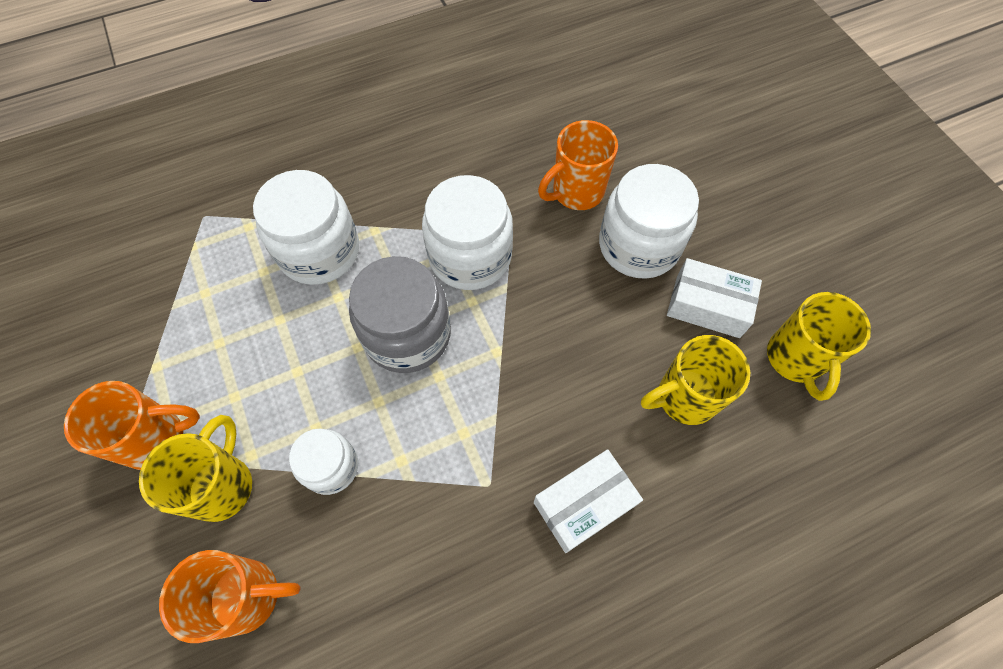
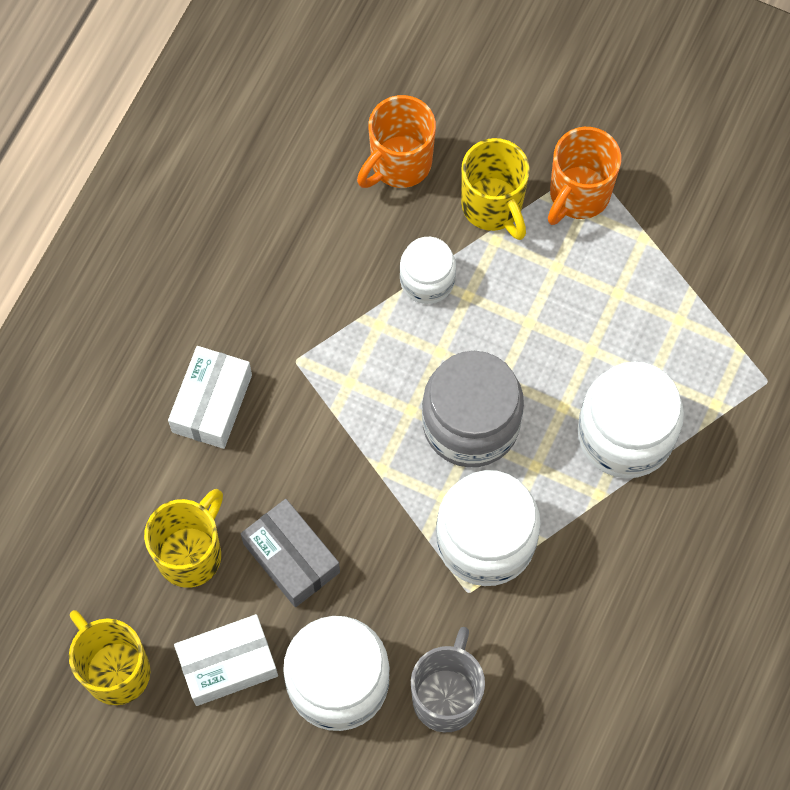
camera: 140 degrees right, 5 degrees up
orange mug [538,120,618,210] -> grey mug [411,627,485,732]
none -> grey box [241,499,340,607]

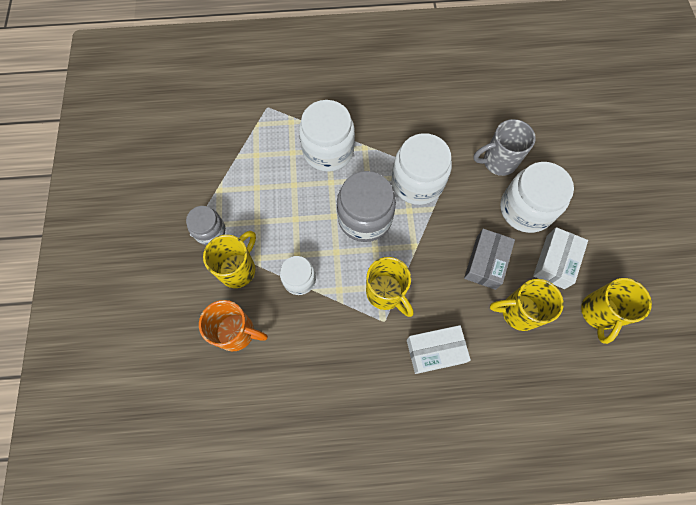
camera: 120 degrees left, 0 degrees up
white box [174,614,278,706] -> white box turned 75 degrees clockwise [533,227,588,289]
orange mug [548,127,621,225] -> grey jar [186,206,225,245]
none -> yellow mug [366,257,414,317]

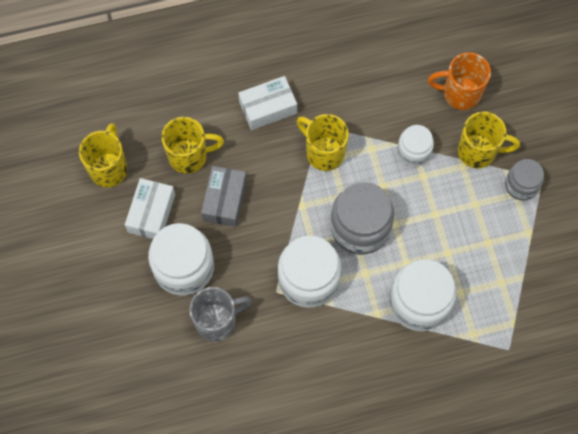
camera: 170 degrees right, 0 degrees up
yellow mug [203,231,256,288] -> yellow mug turned 105 degrees counterclockwise [458,112,520,168]

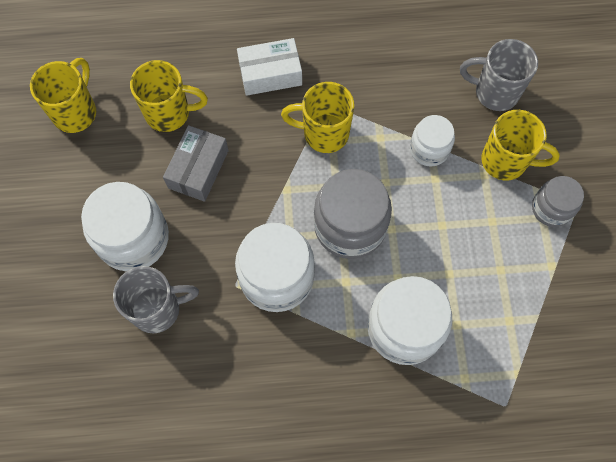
camera: 10 degrees right, 0 degrees up
white box [125,178,175,239] -> none
yellow mug [297,114,349,171] -> yellow mug turned 45 degrees counterclockwise [281,82,354,153]
orange mug [428,52,491,110] -> grey mug [460,39,538,111]

